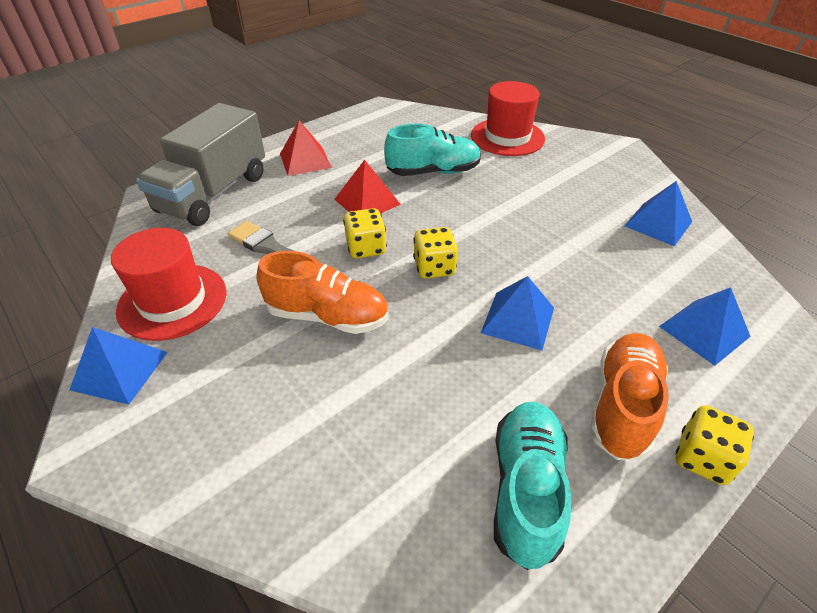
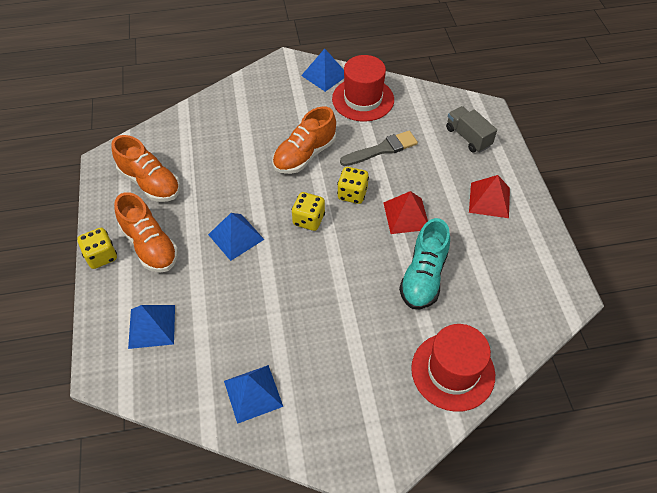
camera: 120 degrees right, 10 degrees up
grey truck [136,103,265,226] -> grey truck [446,106,497,153], size x0.53
turquoise shoe [494,402,571,570] -> orange shoe [112,135,180,202]

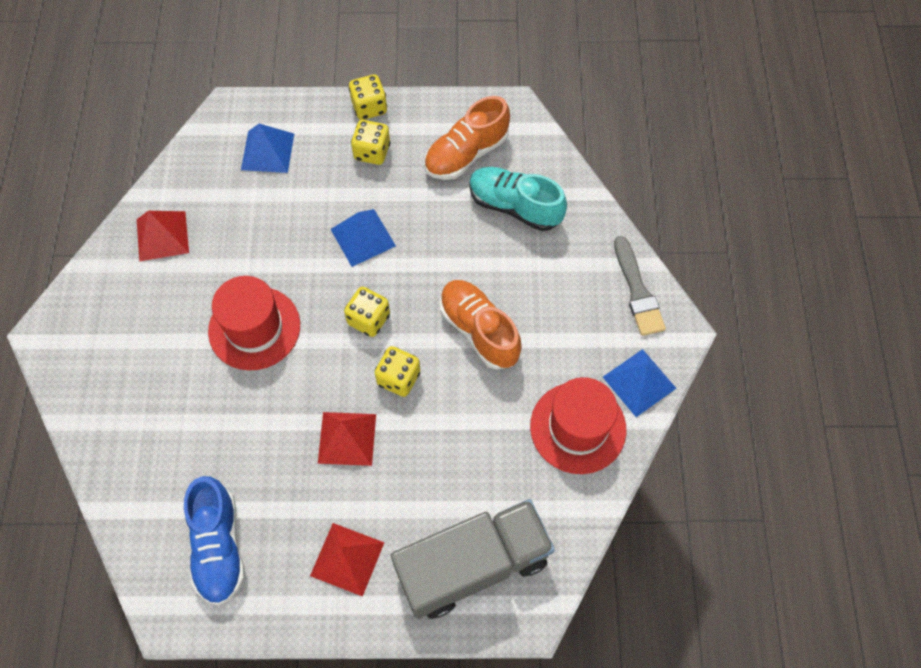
camera: 100 degrees right, 10 degrees up
orange shoe [114,192,178,272] -> yellow dice [351,120,391,165]
blue pyramid [224,365,283,424] -> red pyramid [137,211,189,261]
grey brush [340,131,418,166] -> grey brush moved to [614,236,666,336]
turquoise shoe [399,218,450,309] -> turquoise shoe moved to [469,167,567,231]
red hat [411,324,495,412] -> red hat moved to [208,276,300,370]
grey truck [446,106,497,153] -> grey truck [391,499,555,619], size x1.89
none -> blue shoe [184,476,245,606]

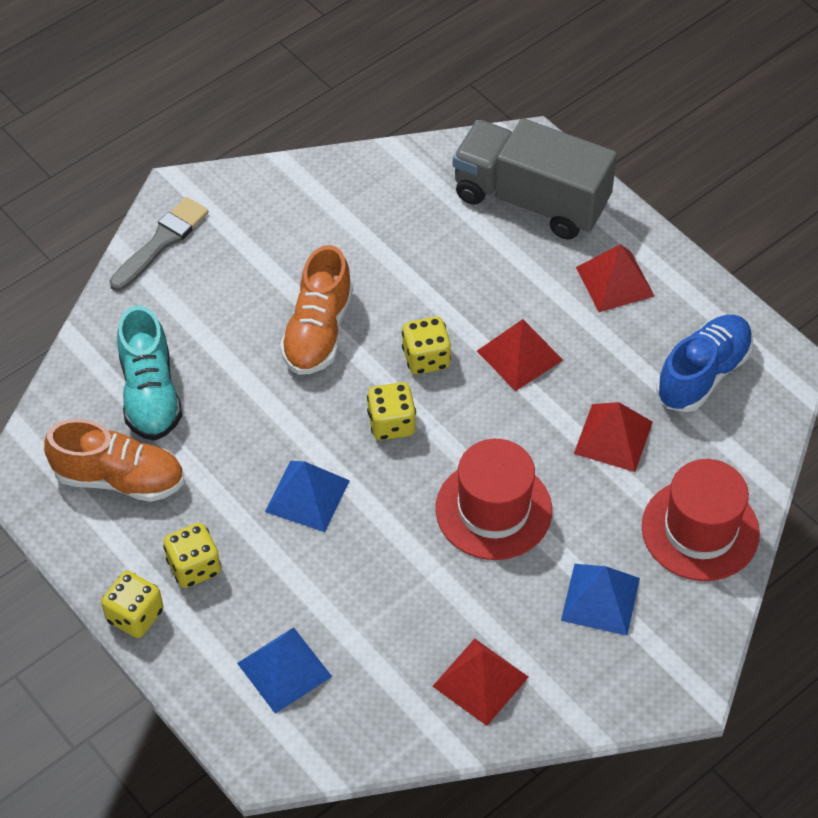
camera: 130 degrees left, 10 degrees down
red hat [530,377,626,474] -> red hat moved to [642,459,760,581]
blue pyramid [603,349,677,417] -> blue pyramid moved to [561,564,640,636]
none -> red pyramid [574,402,653,472]

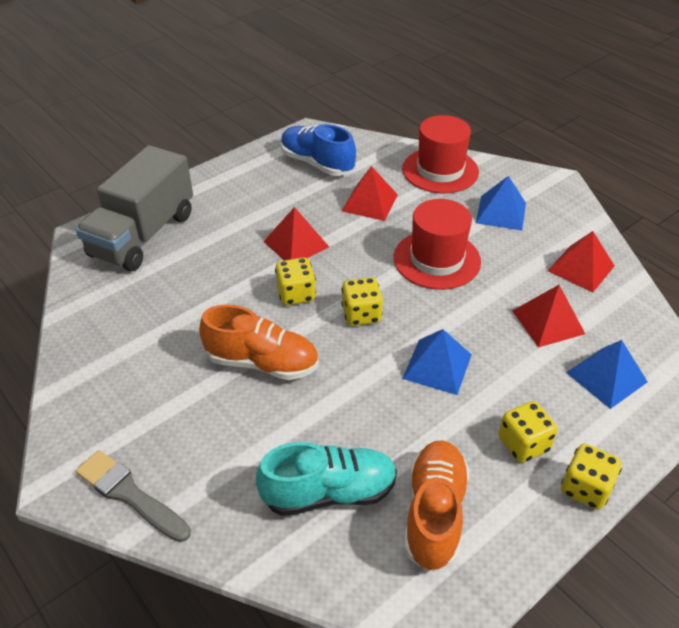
camera: 90 degrees left, 10 degrees down
red pyramid [576,244,654,312] -> red pyramid moved to [512,285,585,347]

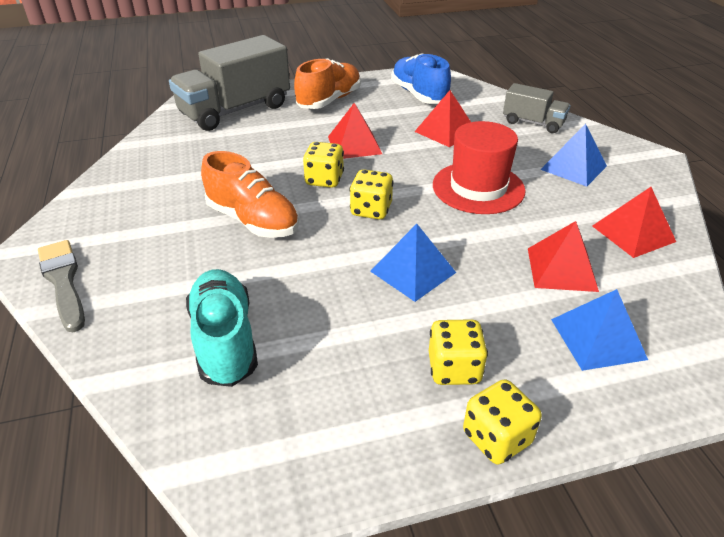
camera: 25 degrees right, 5 degrees down
turquoise shoe [256,442,397,516] -> turquoise shoe turned 120 degrees counterclockwise [186,269,258,387]
red hat [402,115,479,194] -> grey truck [503,83,570,133]
orange shoe [404,440,470,572] -> orange shoe moved to [294,58,361,109]

